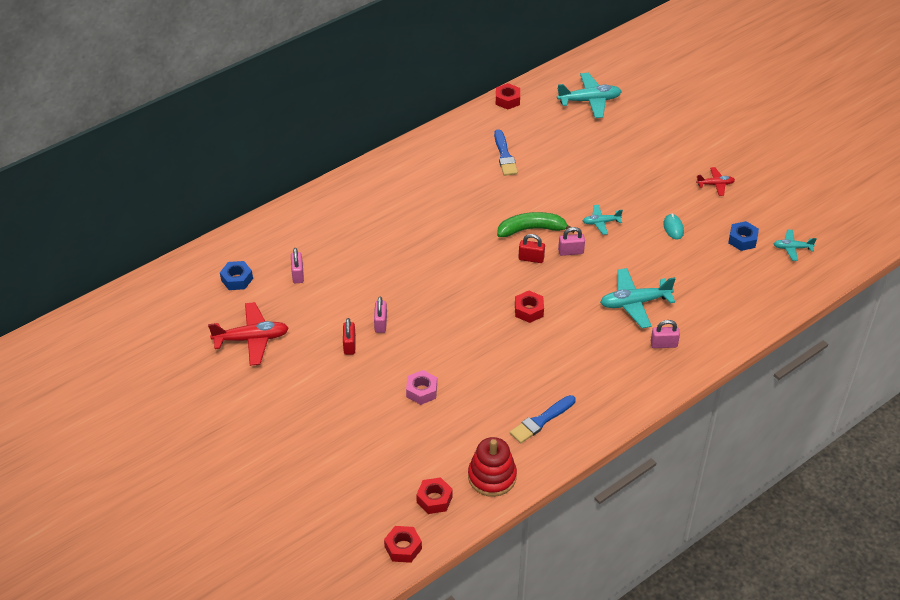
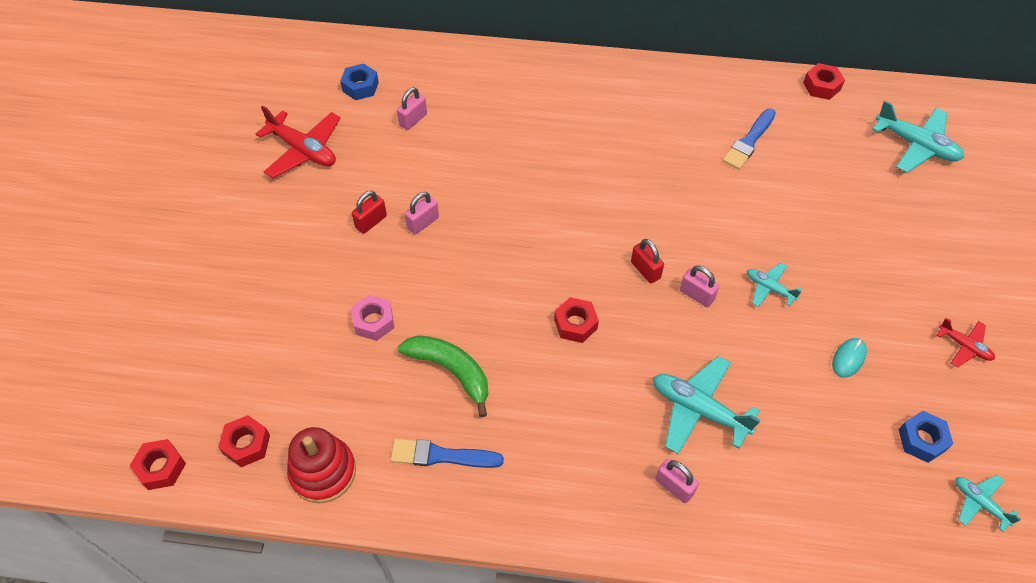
camera: 45 degrees right, 10 degrees up
green banana [497,212,575,237] -> green banana moved to [398,335,488,417]

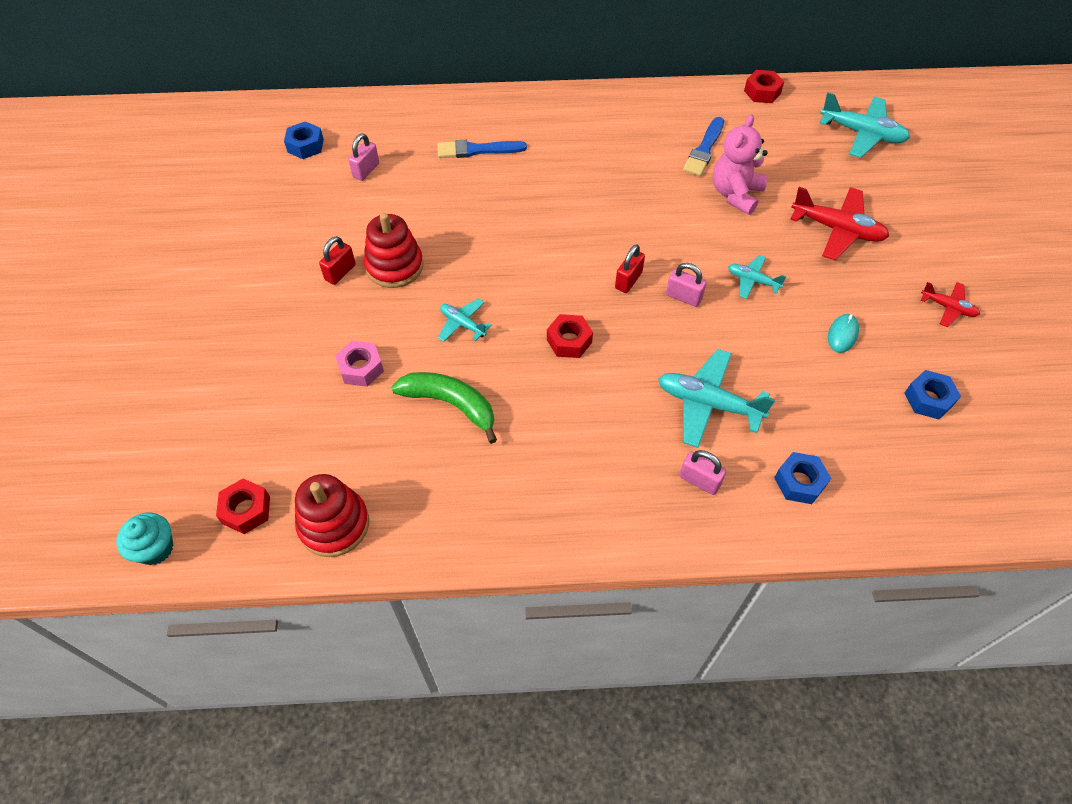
camera: 10 degrees left, 0 degrees up
red nut [130,439,186,490] -> turquoise cupcake [116,513,173,565]
red plane [256,105,340,178] -> red plane moved to [790,187,889,260]
blue brush [391,439,504,468] -> blue brush moved to [437,140,527,158]
pink padlock [405,192,439,234] -> red stacking toy [364,213,423,288]
red padlock [631,239,664,284] -> red padlock turned 75 degrees clockwise [615,244,645,293]
turquoise plane [955,475,1021,532] -> turquoise plane moved to [438,298,492,342]
none -> pink teddy bear [713,114,768,215]
none -> blue nut [774,452,831,504]

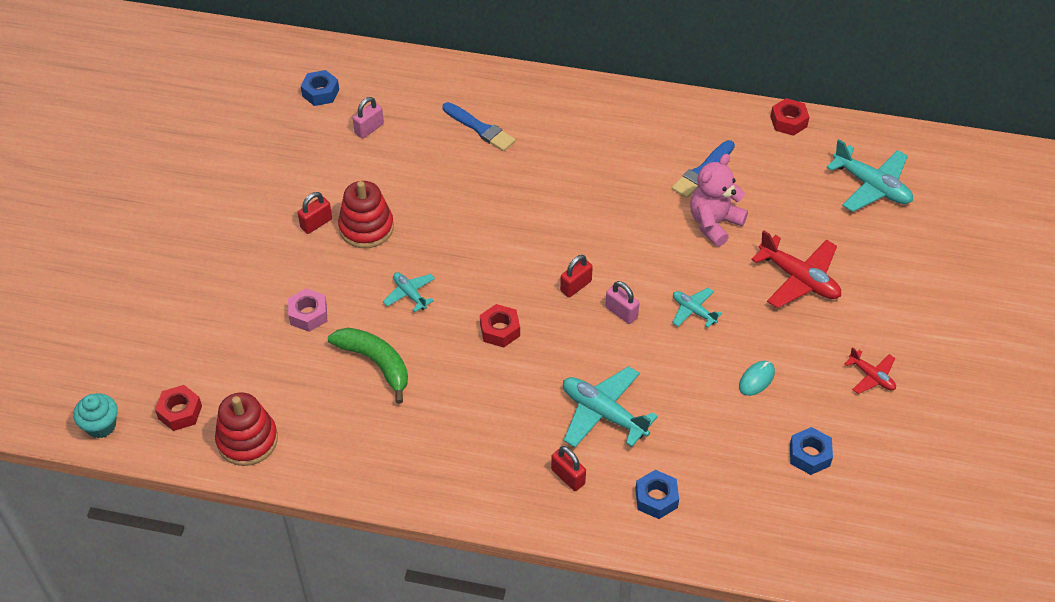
camera: 15 degrees right, 5 degrees down
blue brush [437,140,527,158] -> blue brush turned 150 degrees counterclockwise [442,102,516,151]
pink padlock [679,450,726,495] -> red padlock [551,446,586,491]

